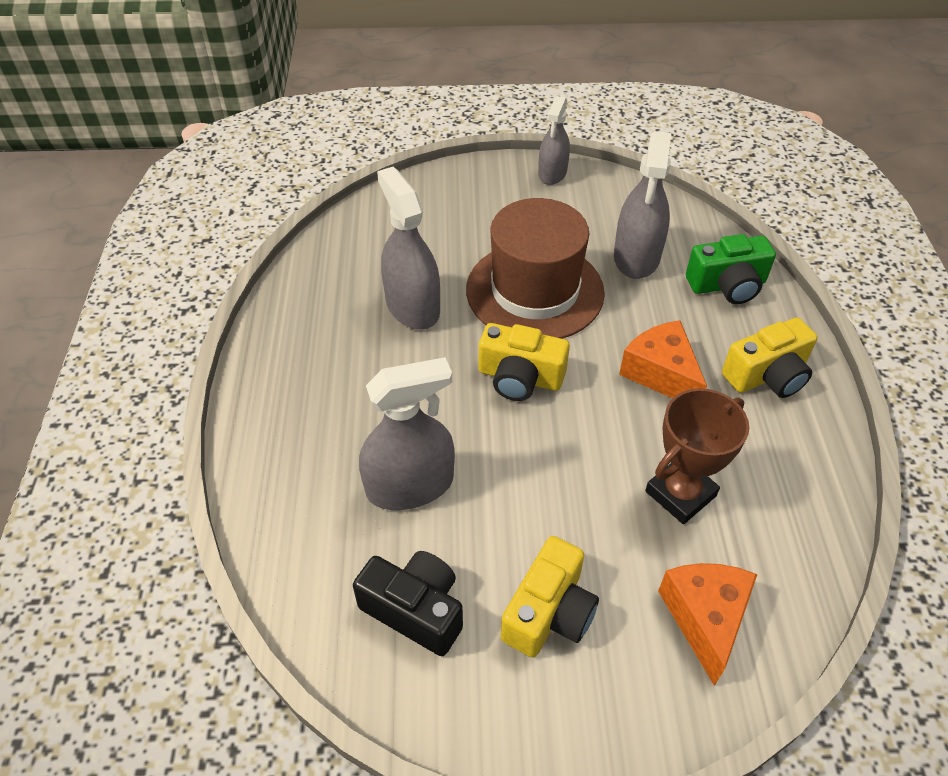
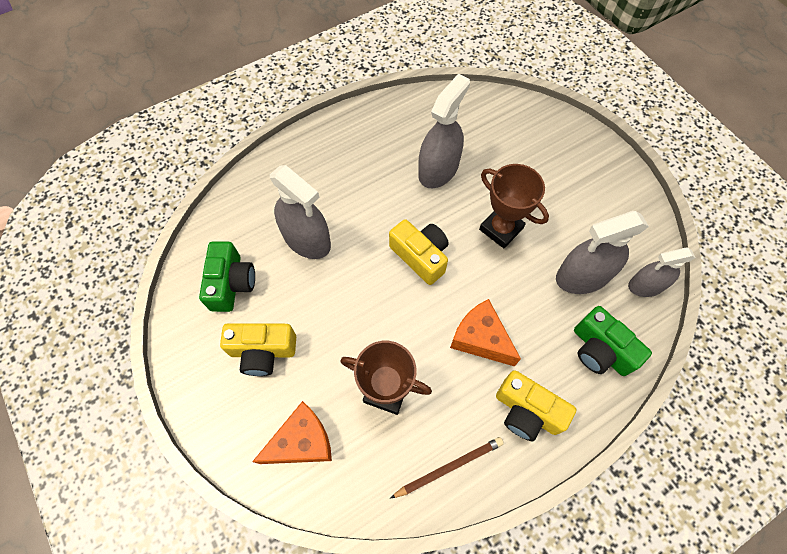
camera: 60 degrees right, 15 degrees up
black camera [353,551,463,656] -> green camera [199,241,255,312]
brown hat [466,198,605,339] -> brown trophy [479,164,549,248]
yellow camera [479,323,570,401] -> yellow camera turned 150 degrees clockwise [389,219,449,285]
grey spray bottle [538,96,570,185] -> grey spray bottle moved to [628,247,695,297]
orange cheese [619,320,707,398] -> orange cheese turned 75 degrees counterclockwise [450,299,521,366]
none -> brown pencil [390,437,504,498]

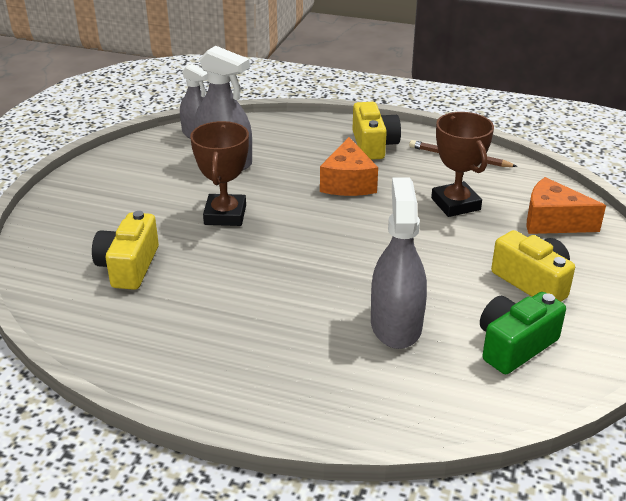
camera: 130 degrees left, 30 degrees down
yellow camera [389,219,449,285] -> yellow camera moved to [92,211,159,290]
grey spray bottle [418,74,470,188] -> none
green camera [574,306,652,376] -> none

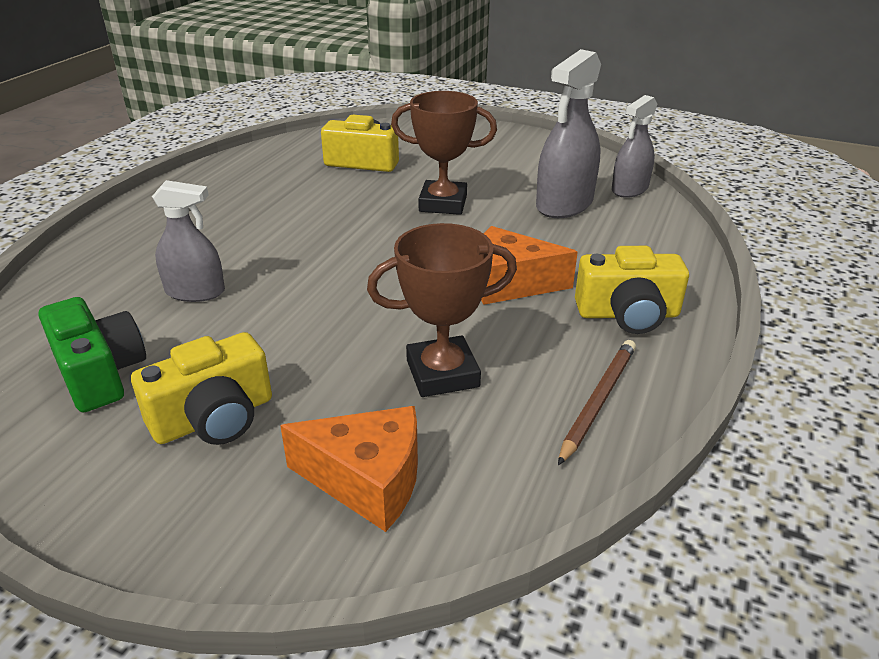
camera: 95 degrees right, 0 degrees up
grey spray bottle [371,177,427,349] -> grey spray bottle [152,180,225,302], size x0.65
orange cheese [527,177,606,234] -> orange cheese turned 75 degrees clockwise [280,406,418,532]

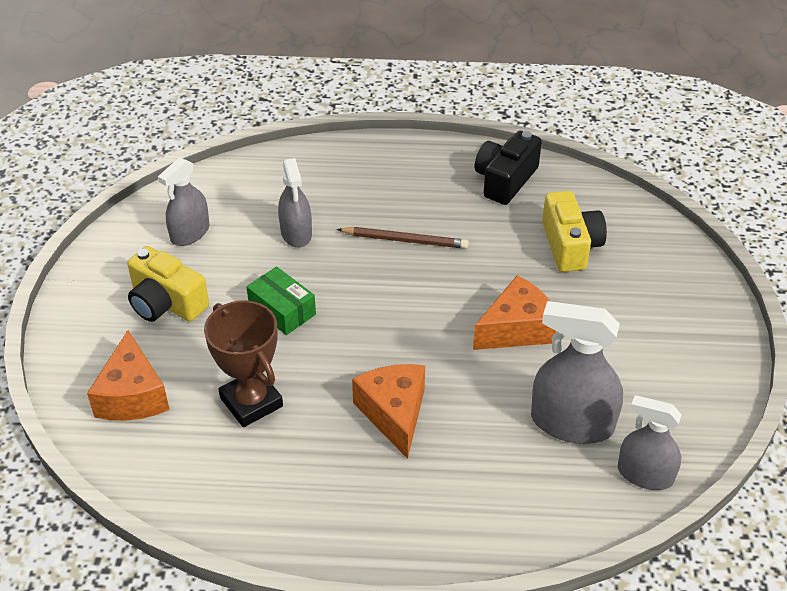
camera: 70 degrees right, 10 degrees up
green camera [39,297,146,412] -> grey spray bottle [158,158,209,246]
brown trophy [391,91,497,215] -> orange cheese [473,275,557,350]
brown pencil [558,340,636,465] -> brown pencil moved to [337,227,469,249]
yellow camera [575,246,689,334] -> none
none -> green box [247,266,316,335]
none -> black camera [475,131,542,205]

